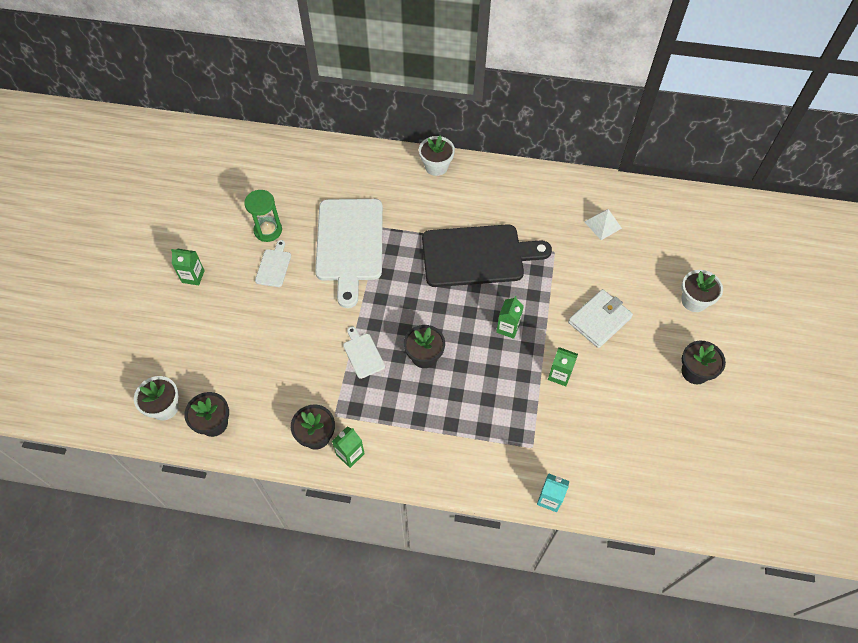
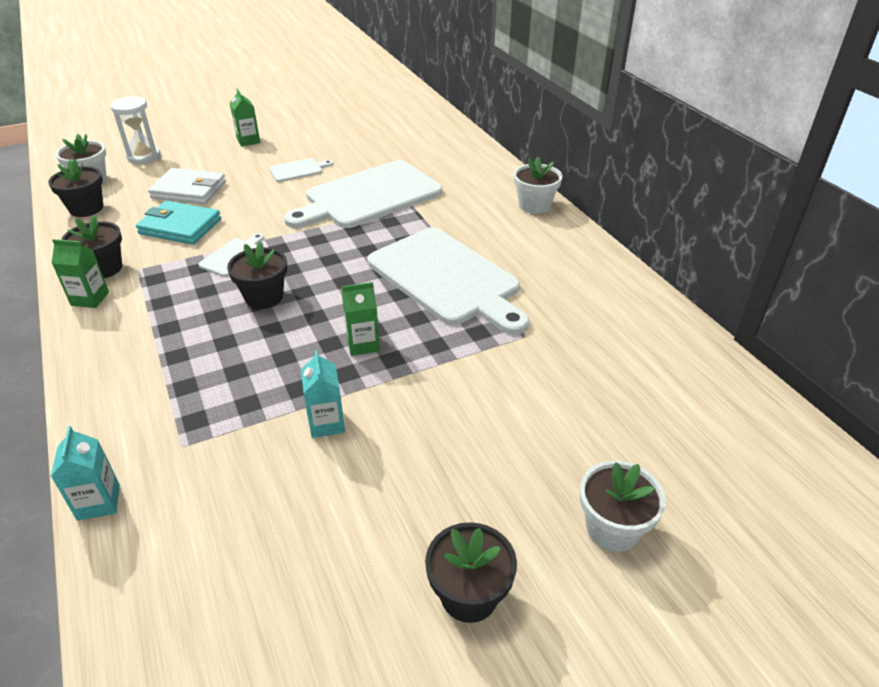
camera: 55 degrees right, 20 degrees down
green hourglass [244,190,282,242] -> none
black cutting board [422,224,552,287] -> white cutting board [367,227,530,335]
green carton [548,347,578,386] -> turquoise carton [301,350,345,438]
white wallet [568,289,633,348] -> white wallet moved to [148,168,226,204]
white pyramid [585,209,622,240] -> none
none -> white hourglass [110,96,161,164]
none -> turquoise wallet [136,201,221,245]

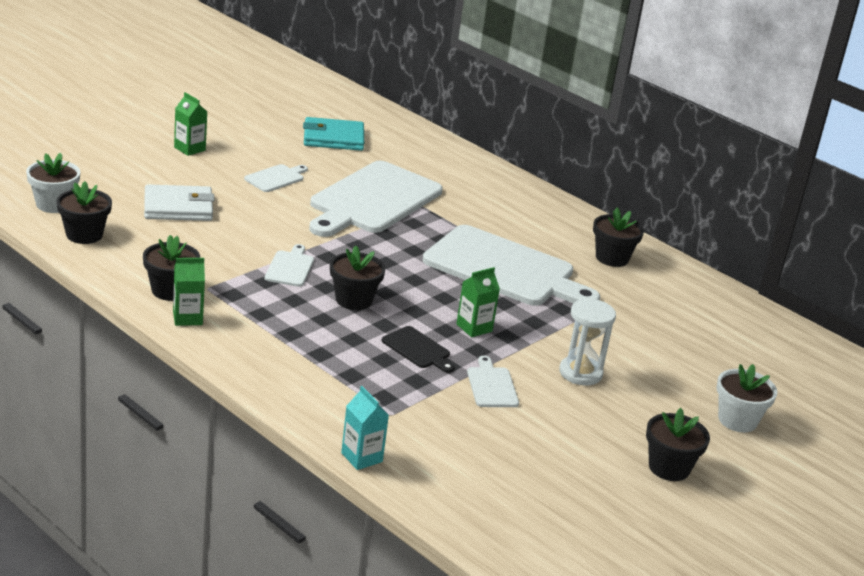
camera: 25 degrees left, 10 degrees down
white hourglass [110,96,161,164] -> white hourglass moved to [559,299,616,385]
turquoise wallet [136,201,221,245] -> turquoise wallet moved to [303,117,364,151]
turquoise carton [301,350,345,438] -> white cutting board [467,356,519,407]
white flower pot [513,157,563,214] -> none
none -> black cutting board [382,326,454,373]
none -> black flower pot [593,208,644,267]

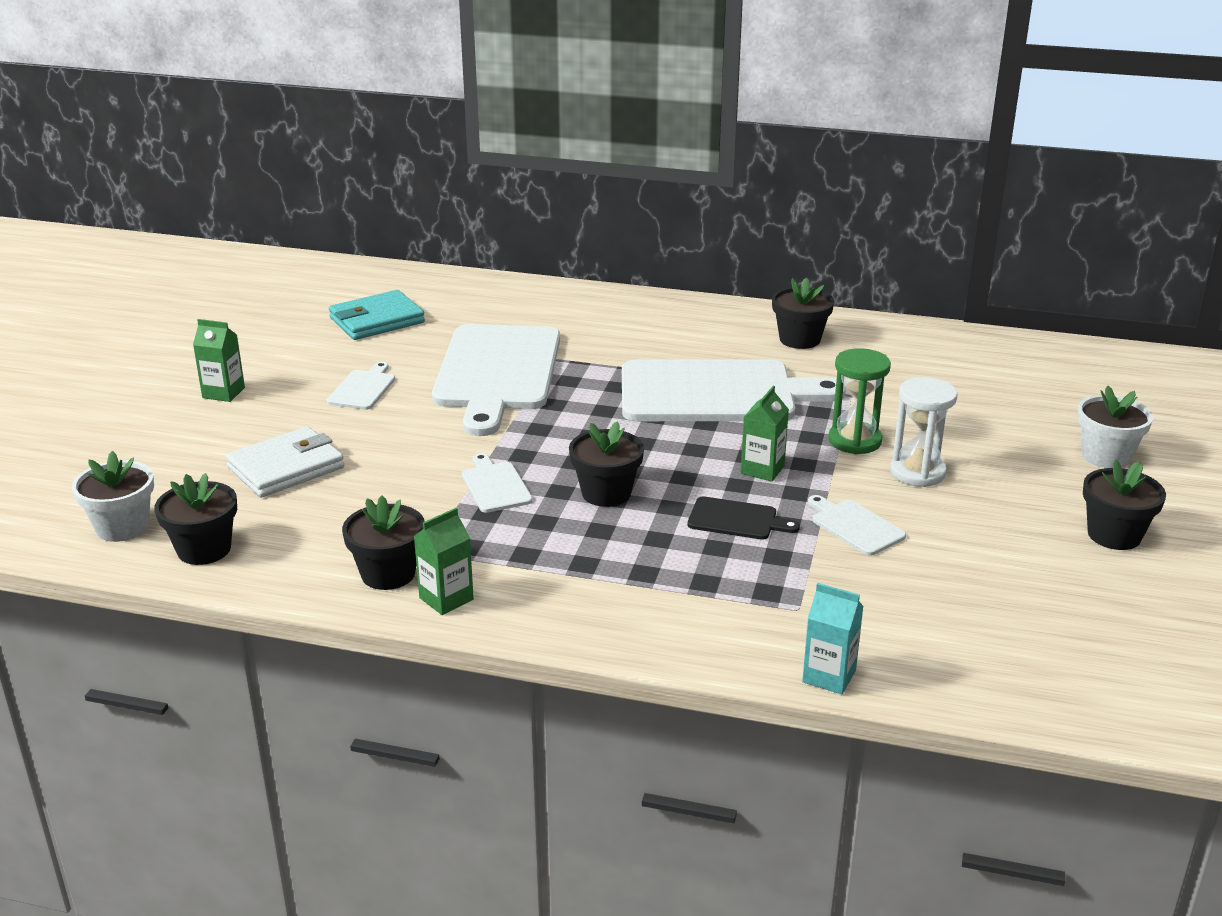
camera: 25 degrees left, 0 degrees up
none -> green hourglass [828,348,891,454]

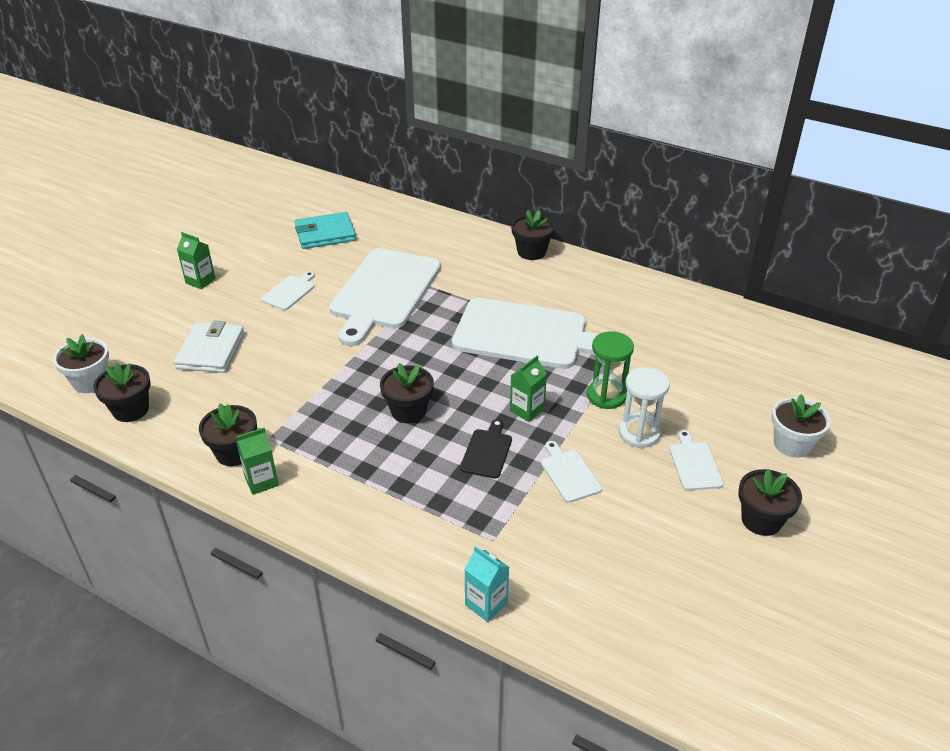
camera: 15 degrees right, 10 degrees up
white wallet [226,426,344,498] -> white wallet turned 60 degrees counterclockwise [174,320,245,373]
white cutting board [462,453,533,513] -> white cutting board moved to [669,430,724,490]
black cutting board [688,496,800,540] -> black cutting board turned 105 degrees counterclockwise [460,419,512,479]
black flower pot [772,277,834,349] -> black flower pot moved to [511,210,555,260]

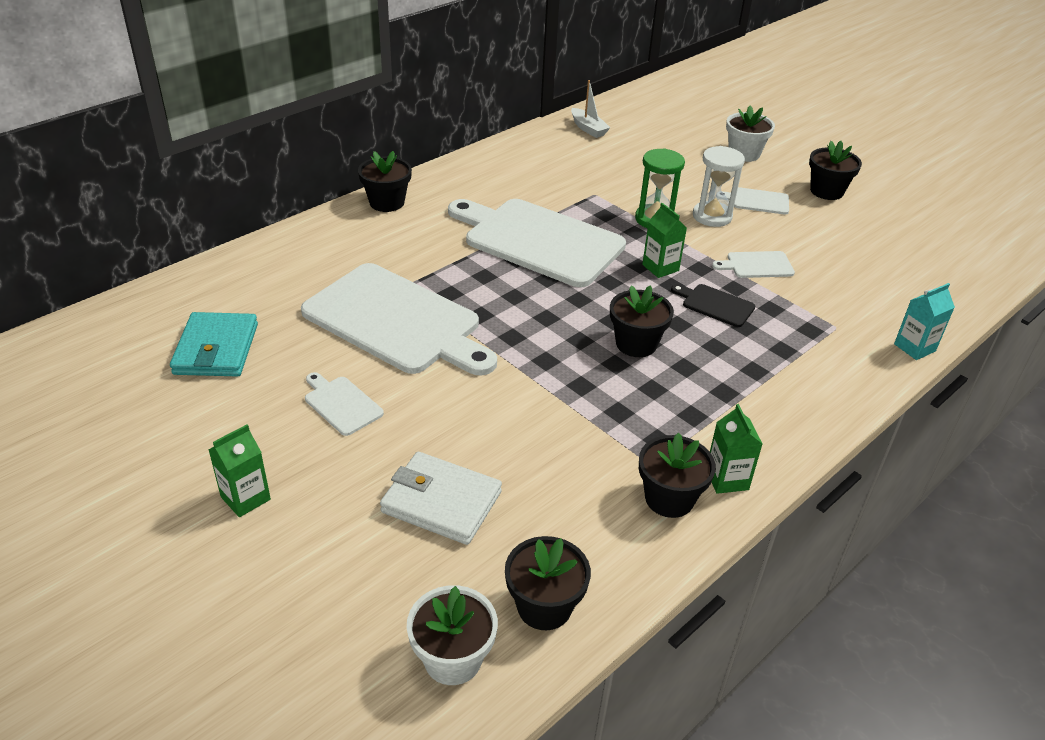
camera: 75 degrees left, 0 degrees up
white cutting board [452,298,598,369] -> white cutting board turned 90 degrees counterclockwise [448,199,626,287]
none -> white boat [571,80,610,138]

